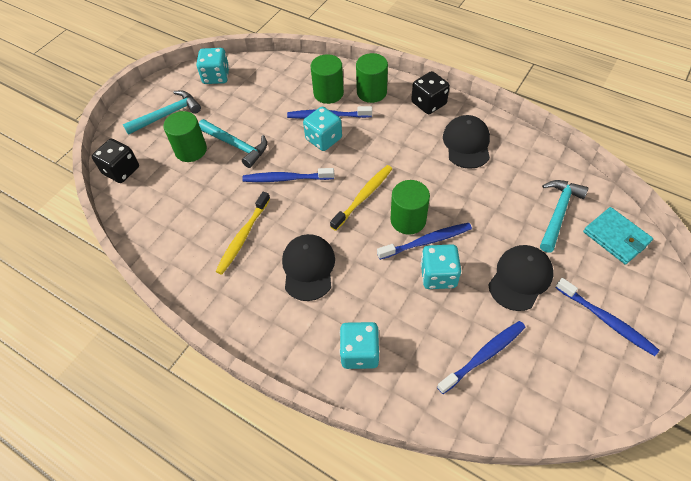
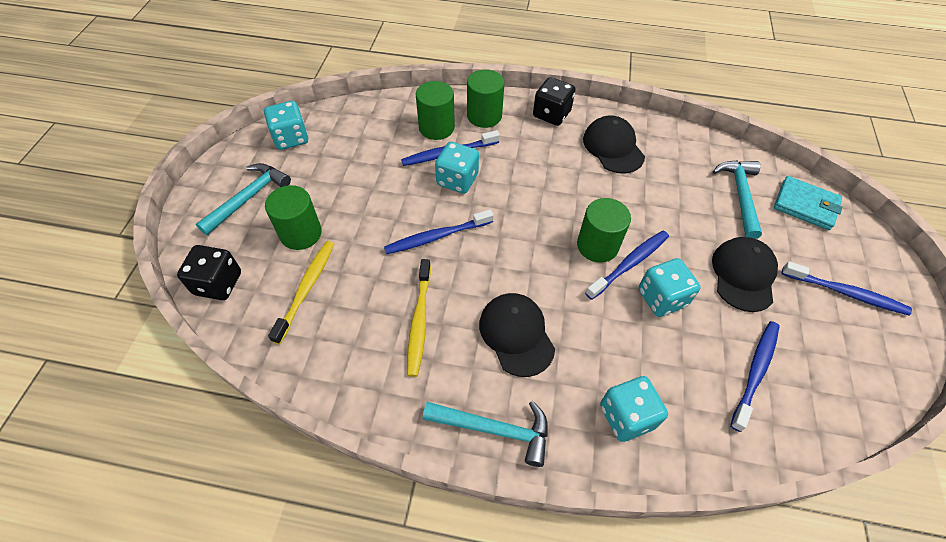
camera: 25 degrees left, 0 degrees up
turquoise hammer [199,119,267,168] -> turquoise hammer moved to [423,401,548,467]
yellow toothbrush [330,165,392,231] -> yellow toothbrush moved to [268,241,334,344]

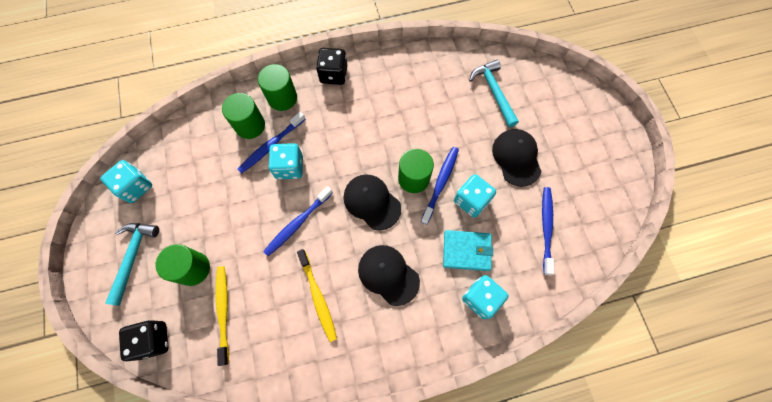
camera: 25 degrees left, 15 degrees up
turquoise hammer [423,401,548,467] -> none
black cap [583,115,645,174] -> black cap moved to [343,174,401,230]
turquoise wallet [774,176,842,230] -> turquoise wallet moved to [443,230,493,271]
blue toothbrush [782,261,912,315] -> none

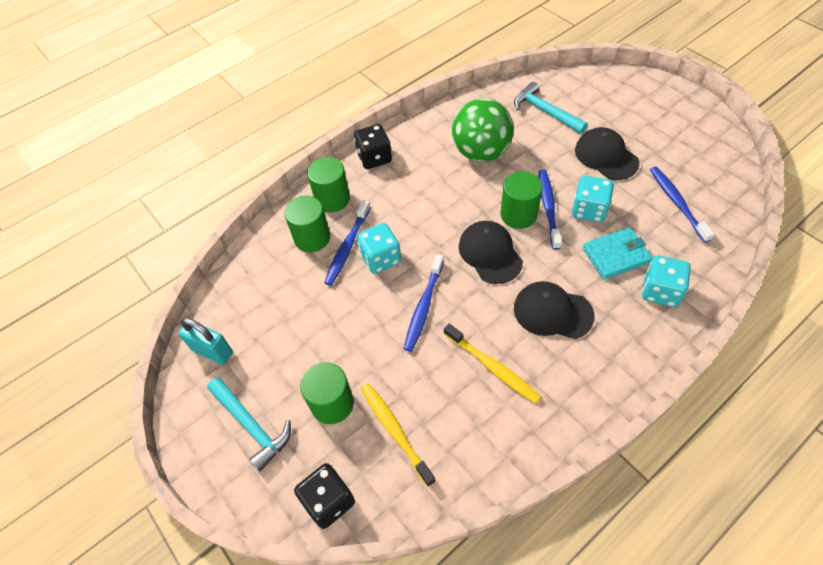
camera: 20 degrees left, 15 degrees down
turquoise dice [100,160,152,203] -> turquoise padlock [178,317,233,365]
turquoise hammer [105,223,159,306] -> turquoise hammer turned 150 degrees clockwise [207,377,291,471]
black cap [343,174,401,230] -> black cap turned 45 degrees clockwise [459,221,523,284]
none -> green ball [452,99,514,162]

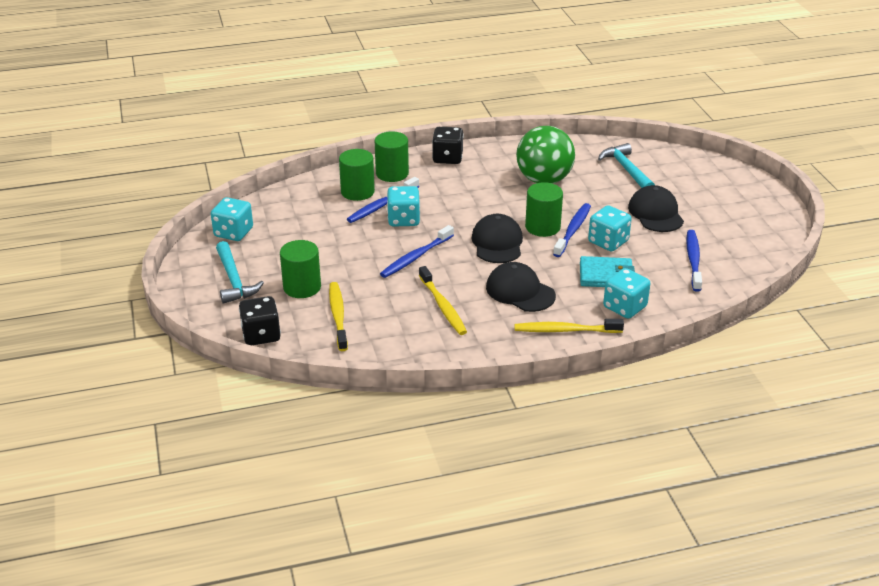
camera: 20 degrees right, 20 degrees down
turquoise padlock [178,317,233,365] -> turquoise dice [211,197,253,241]
none -> yellow toothbrush [515,319,624,333]

